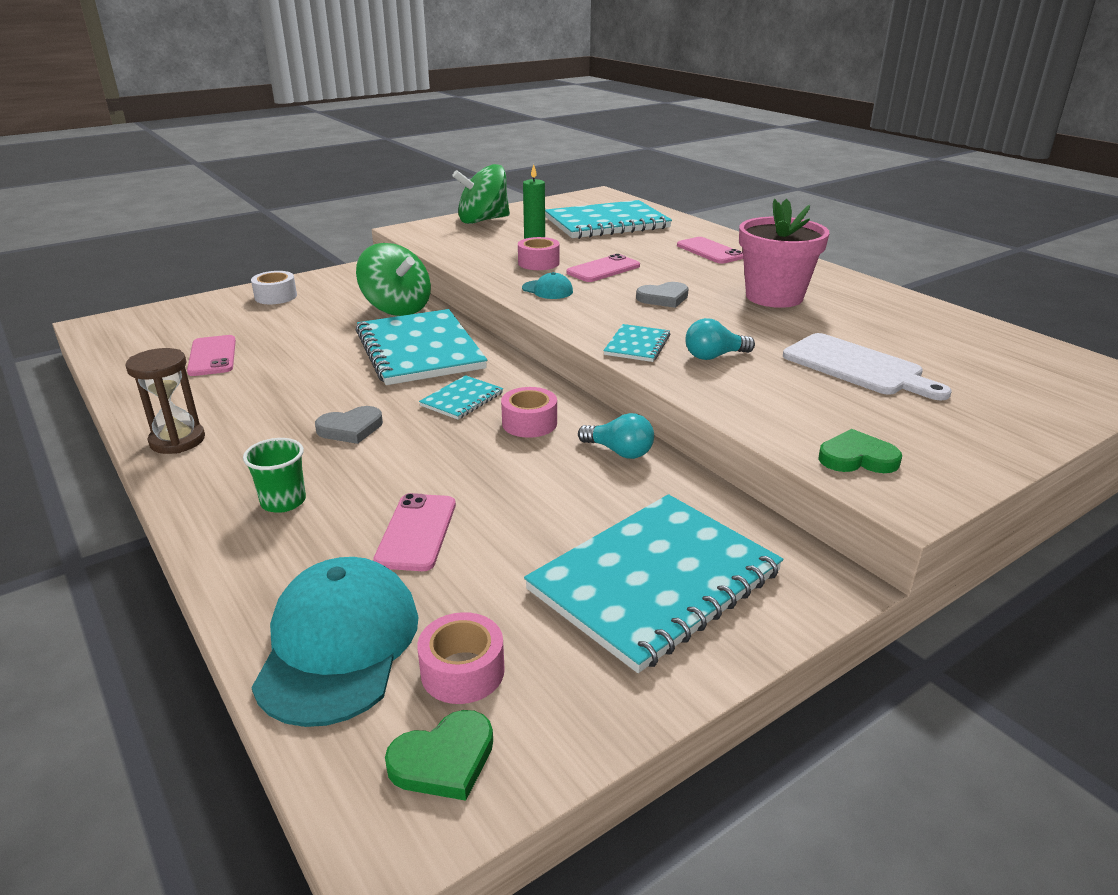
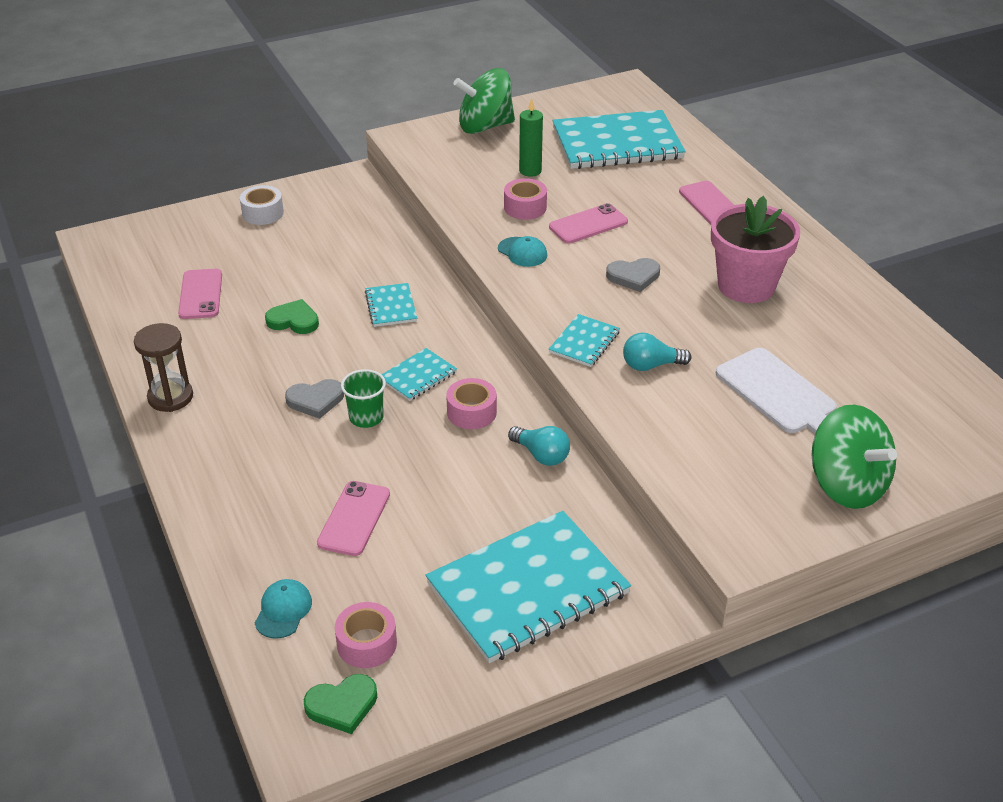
camera: 10 degrees right, 10 degrees up
green cup [243,438,306,513] -> green cup moved to [341,369,386,428]
turquoise cap [251,557,418,727] -> turquoise cap [255,579,312,639], size x0.48
green spinning top [356,243,431,316] -> green spinning top moved to [812,405,897,509]
turquoise notebook [356,309,487,385] -> turquoise notebook [365,283,417,327], size x0.46
green heart [819,429,902,473] -> green heart moved to [265,299,319,334]

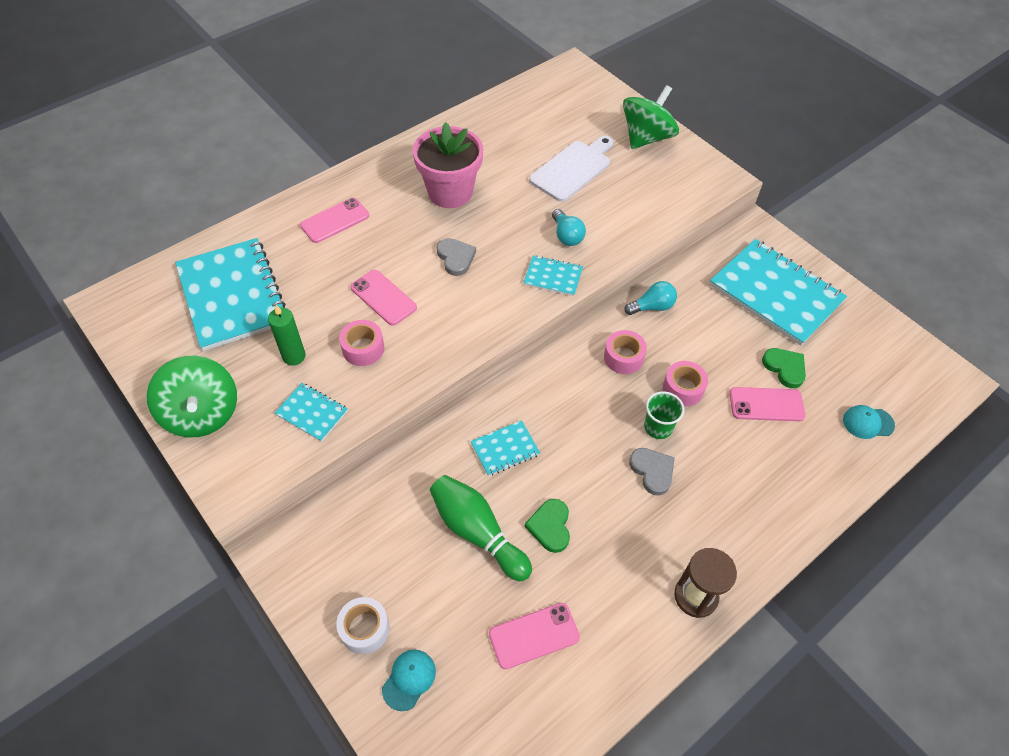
camera: 105 degrees left, 15 degrees up
green heart [304,674,377,734] -> green heart moved to [762,348,806,388]
pink tape [335,602,397,668] -> pink tape moved to [663,361,708,406]
turquoise notebook [381,348,457,401] -> turquoise notebook moved to [275,383,348,442]
turquoise cap [498,236,547,267] -> turquoise cap moved to [382,650,436,711]
turquoise light bulb [508,426,570,466] -> turquoise light bulb turned 45 degrees clockwise [624,281,677,315]
none -> green bowling pin [430,475,532,581]

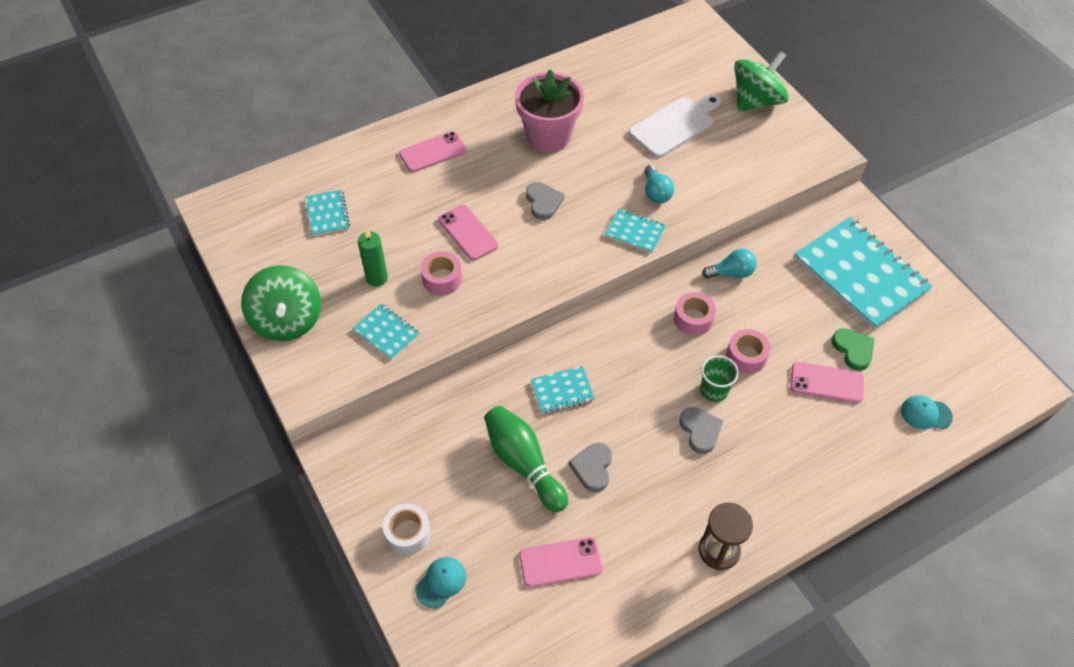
camera: 10 degrees right, 0 degrees up
turquoise notebook [175,238,285,351] -> turquoise notebook [305,190,350,236], size x0.46
green heart [525,499,570,553] -> grey heart [569,443,612,492]

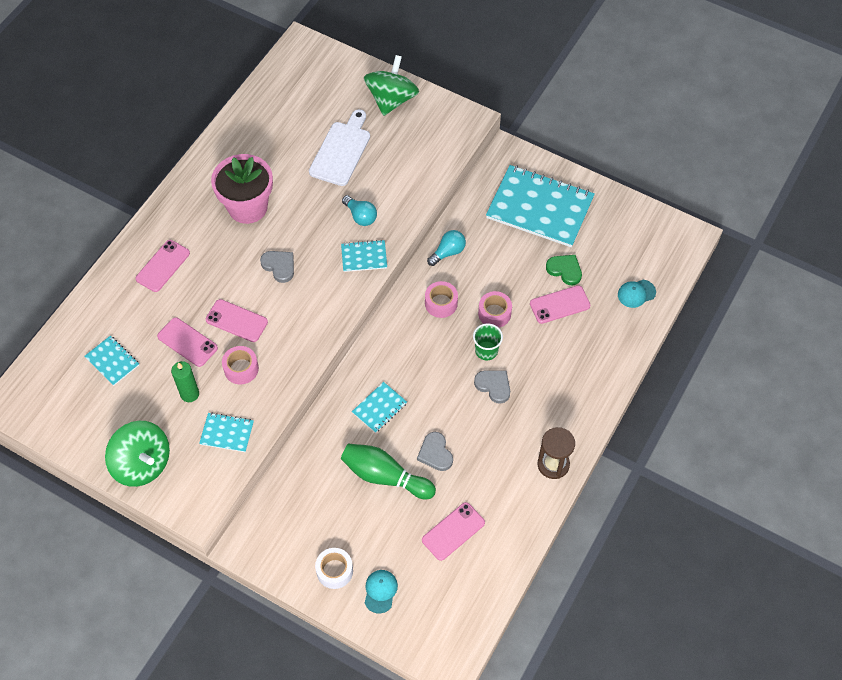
camera: 30 degrees left, 5 degrees up
none -> pink phone [157,317,218,367]

